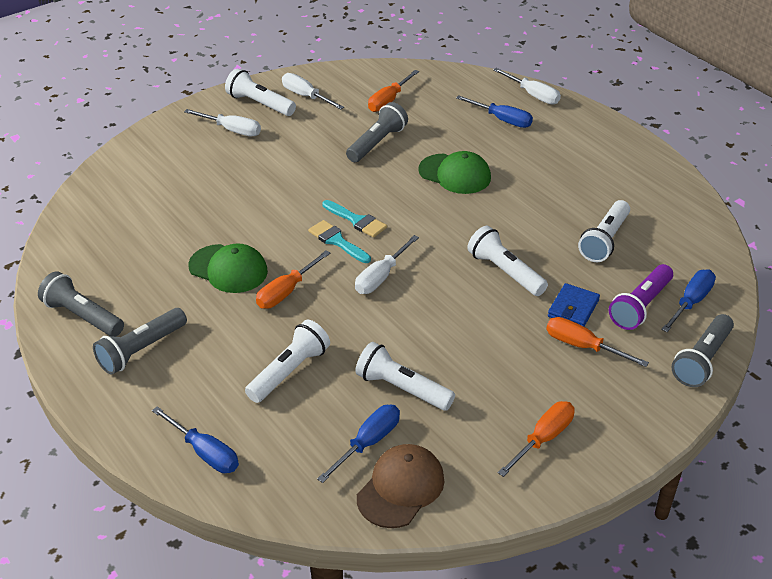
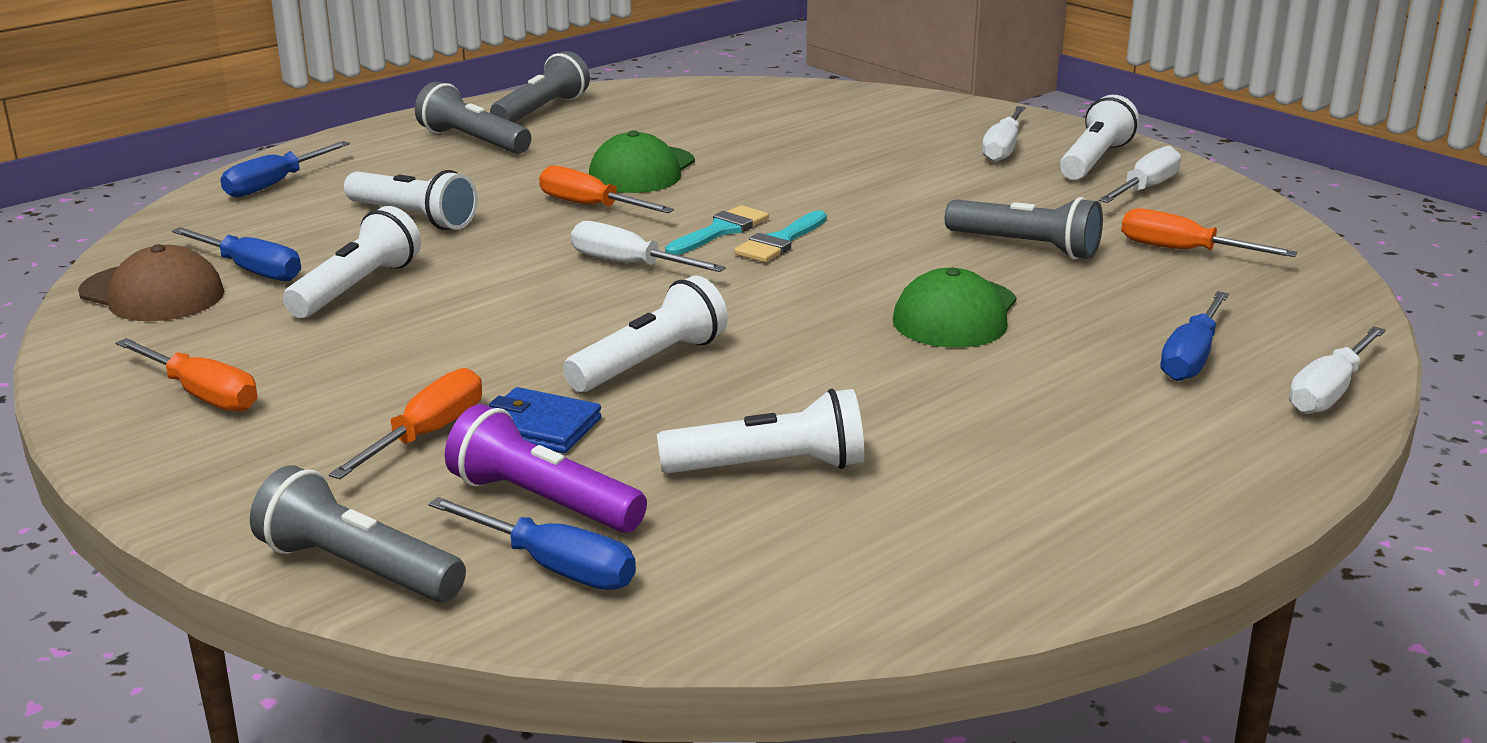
camera: 85 degrees right, 15 degrees down
white flashlight [578,200,630,262] -> white flashlight turned 150 degrees clockwise [657,388,864,474]

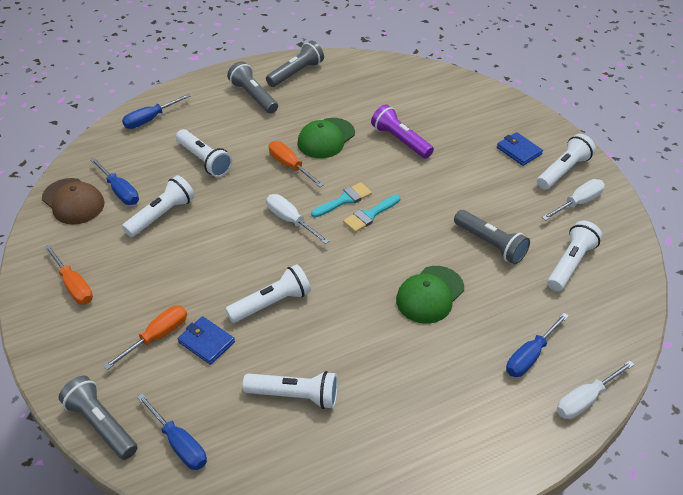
camera: 15 degrees right, 20 degrees up
purple flashlight [445,404,647,533] -> purple flashlight moved to [371,104,434,159]
white screwdriver [982,106,1026,162] -> blue wallet [497,132,543,166]
orange screwdriver [1121,208,1297,257] -> white flashlight [547,221,602,291]

